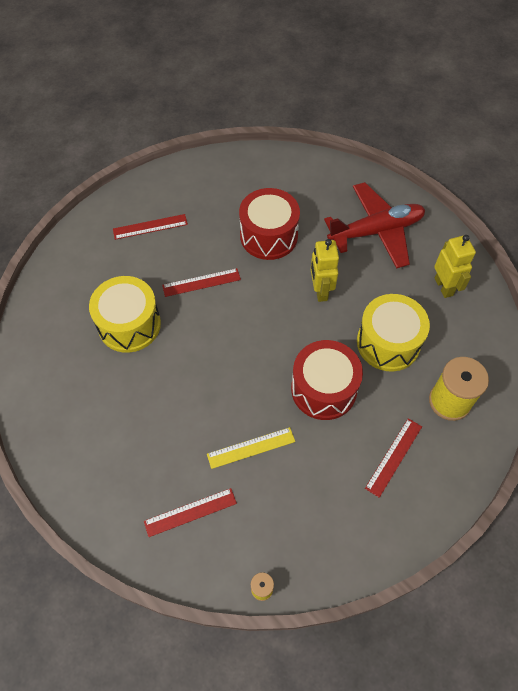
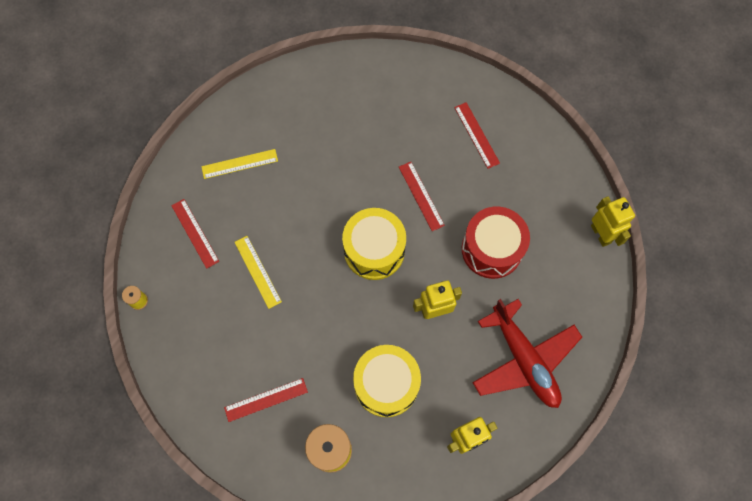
camera: 80 degrees right, 10 degrees up
yellow drum [89,276,161,353] -> yellow drum moved to [342,208,406,280]
red drum [291,340,363,420] -> none
red ruler [365,418,422,498] -> red ruler turned 45 degrees counterclockwise [224,378,308,422]
none -> yellow ruler [201,149,278,179]
none -> yellow robot [591,196,635,247]

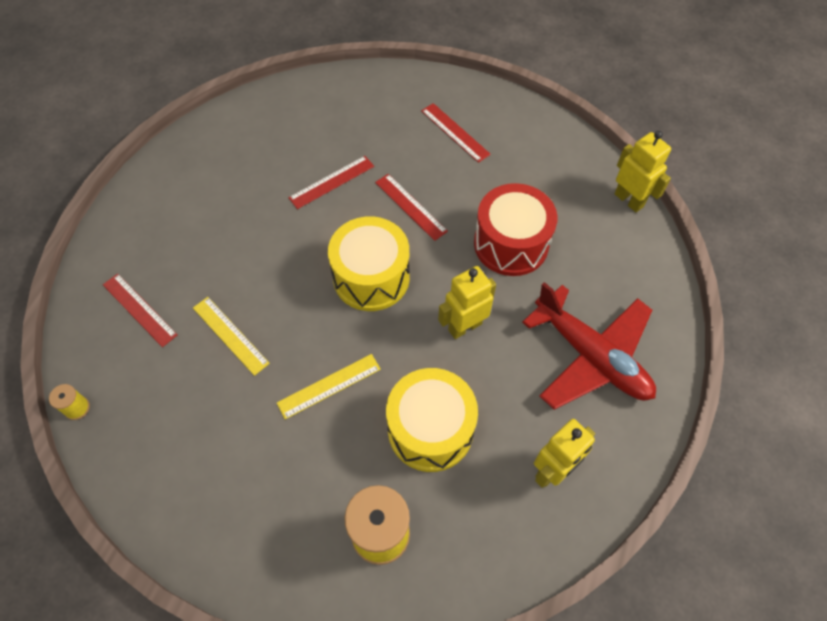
camera: 15 degrees left, 10 degrees down
yellow ruler [201,149,278,179] -> yellow ruler moved to [277,354,381,419]
red ruler [224,378,308,422] -> red ruler moved to [288,156,374,209]

